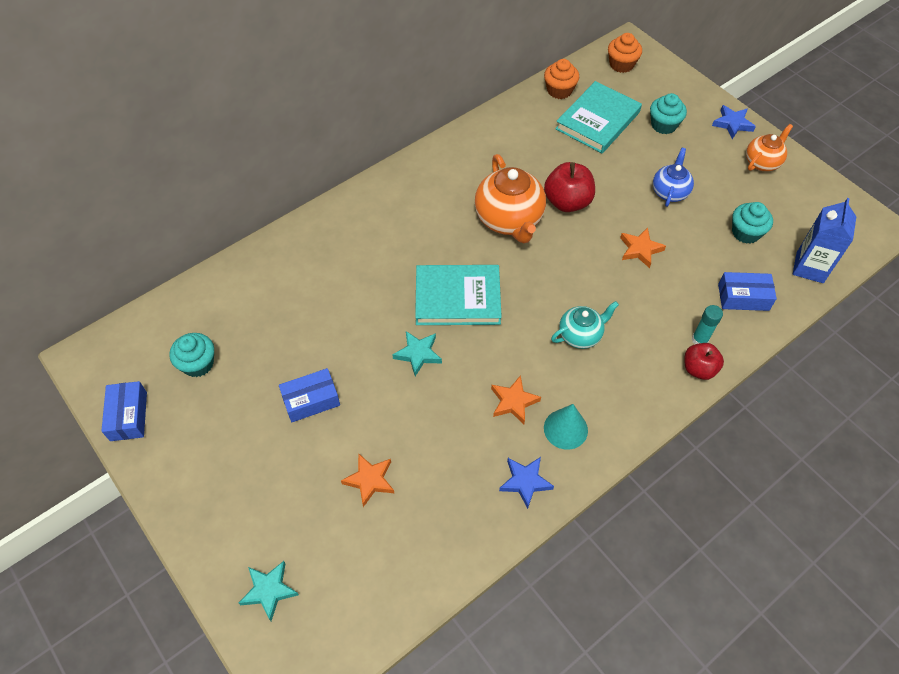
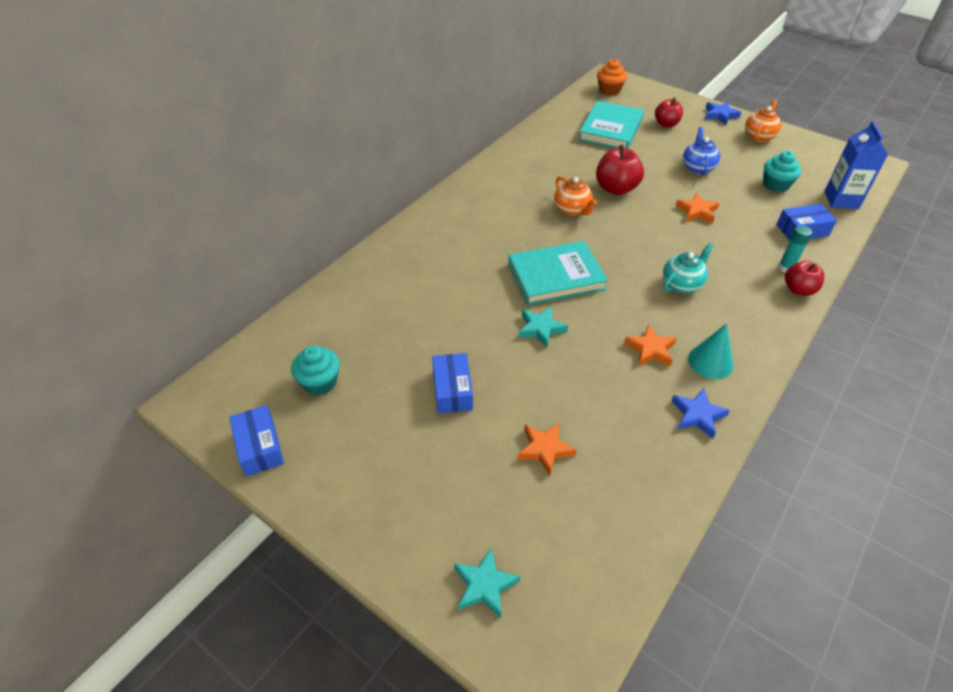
camera: 15 degrees left, 10 degrees down
blue box [279,368,340,422] -> blue box turned 60 degrees counterclockwise [432,353,473,413]
orange teapot [475,154,546,243] -> orange teapot [554,176,597,216], size x0.58
orange cupcake [544,59,579,99] -> none
turquoise cupcake [650,93,687,134] -> red apple [655,98,683,127]

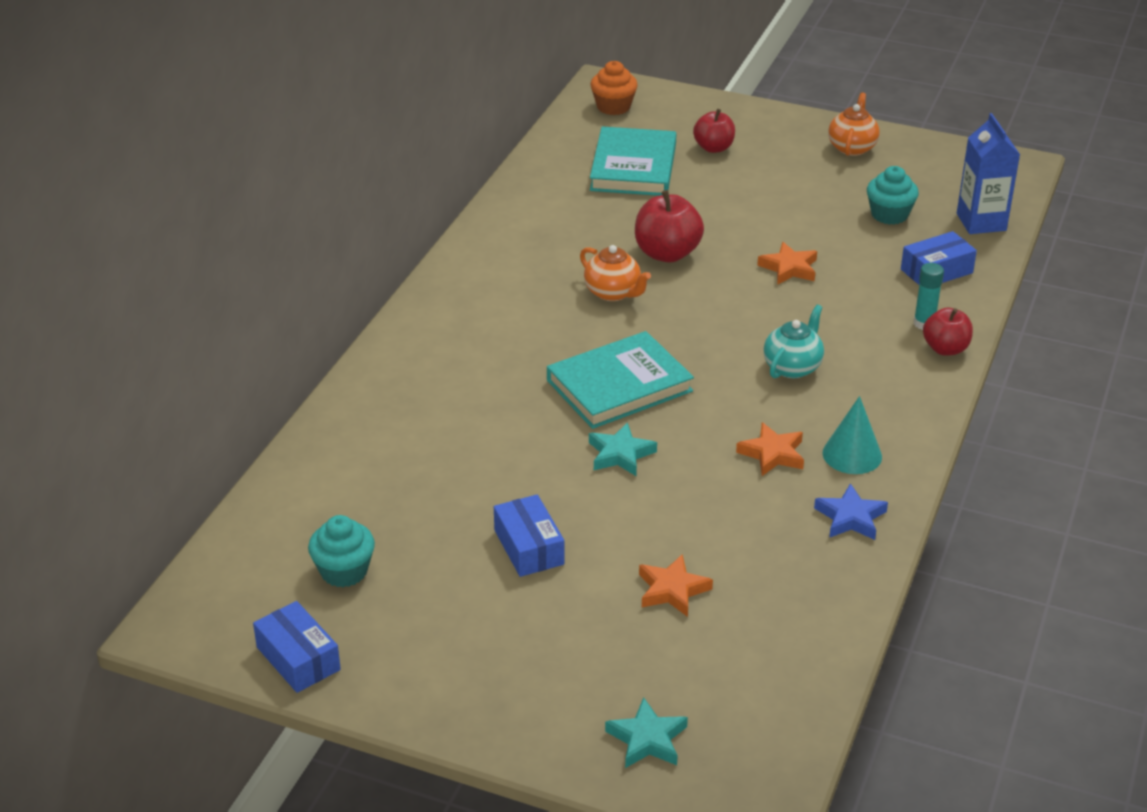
camera: 15 degrees left, 10 degrees down
blue teapot [683,127,720,175] -> none
blue star [705,102,741,125] -> none

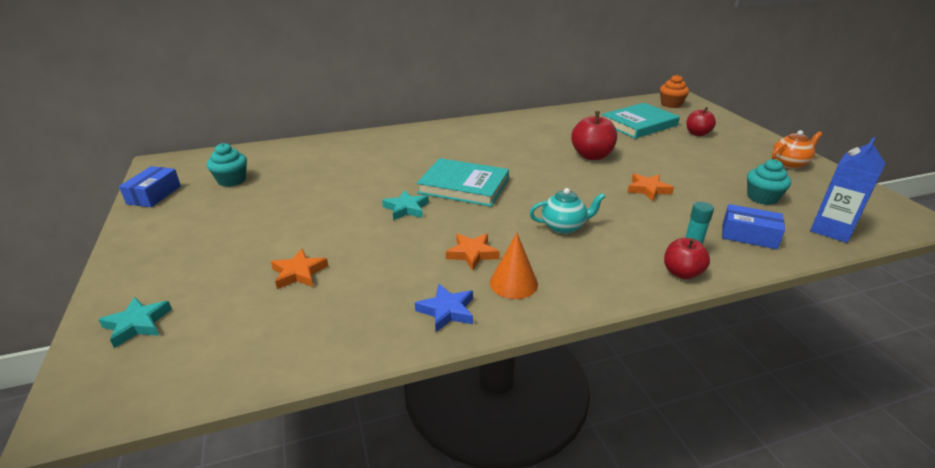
camera: 50 degrees right, 5 degrees down
blue box [494,495,564,577] -> none
orange teapot [580,245,651,301] -> none
turquoise cone [823,396,882,474] -> orange cone [490,233,538,299]

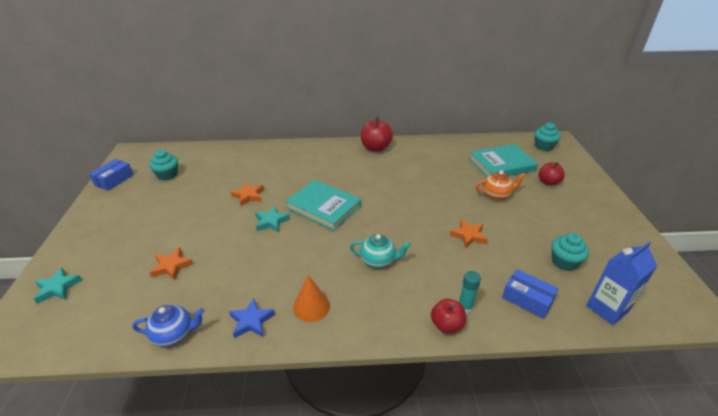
camera: 15 degrees right, 5 degrees up
orange star [446,234,500,271] -> orange star moved to [231,182,264,206]
red apple [571,111,617,160] -> red apple moved to [361,117,393,152]
orange cupcake [660,75,689,108] -> turquoise cupcake [535,123,561,151]
orange teapot [772,130,822,169] -> orange teapot moved to [476,170,526,200]
none -> blue teapot [132,305,204,347]

